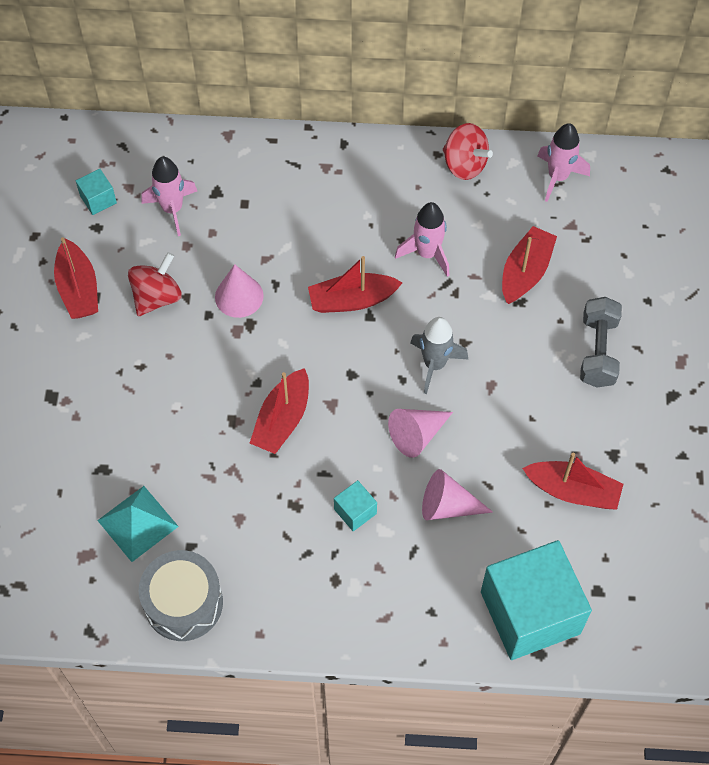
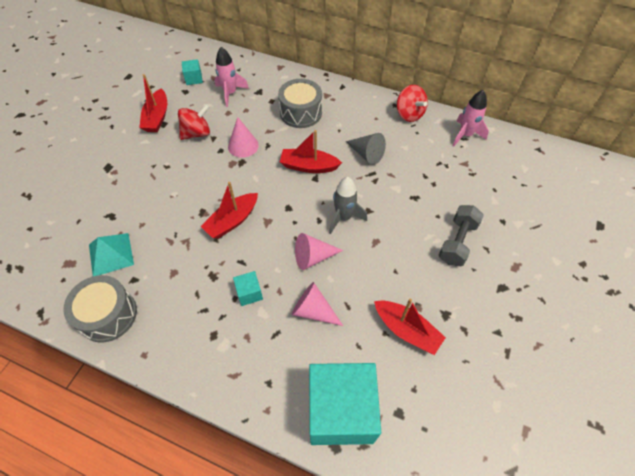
camera: 20 degrees right, 5 degrees down
pink rocket [395,202,449,277] -> grey cone [346,133,386,165]
red boat [502,226,557,304] -> none
none -> grey drum [278,79,322,128]

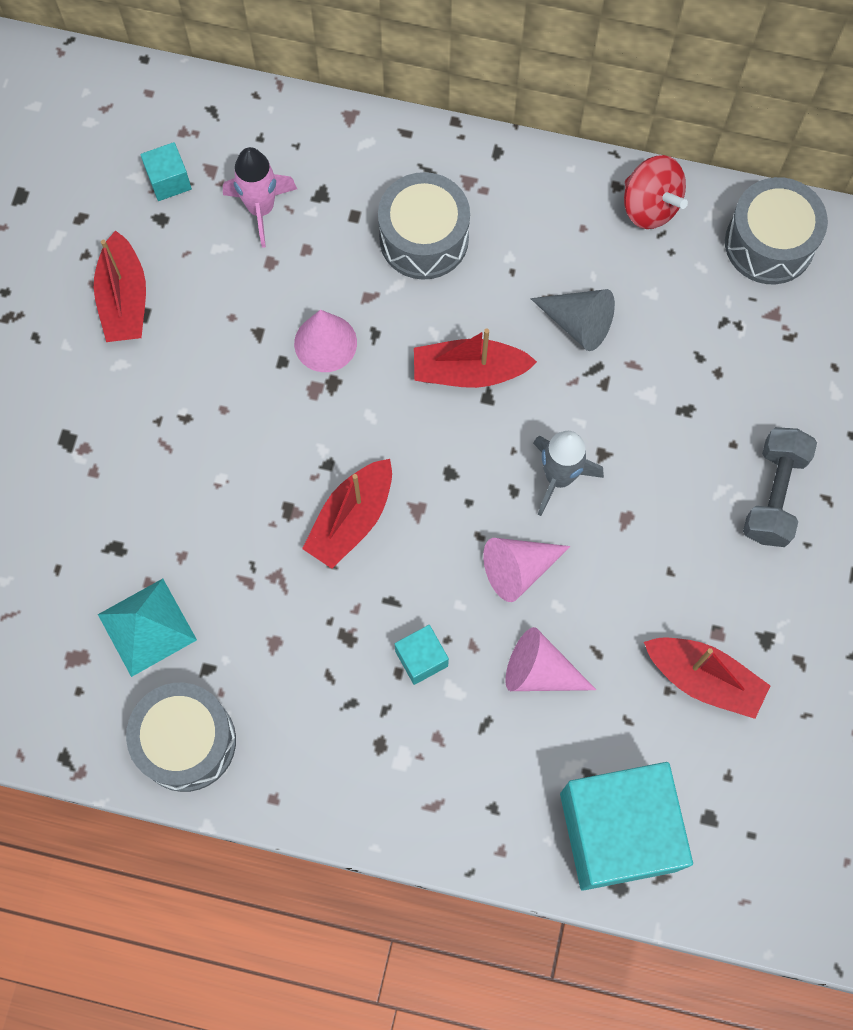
camera: 10 degrees left, 15 degrees up
red spinning top [178,104,210,140] -> none
pink rocket [452,90,489,146] -> grey drum [725,177,828,284]

